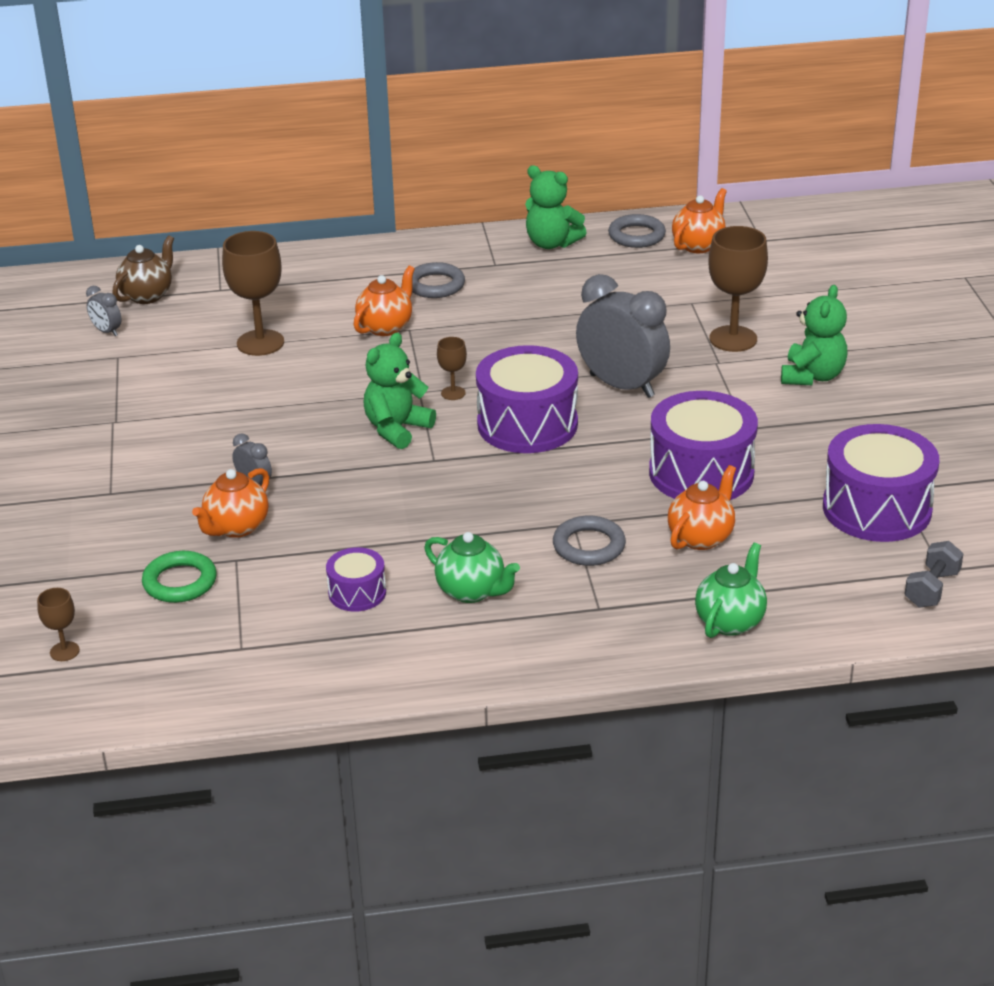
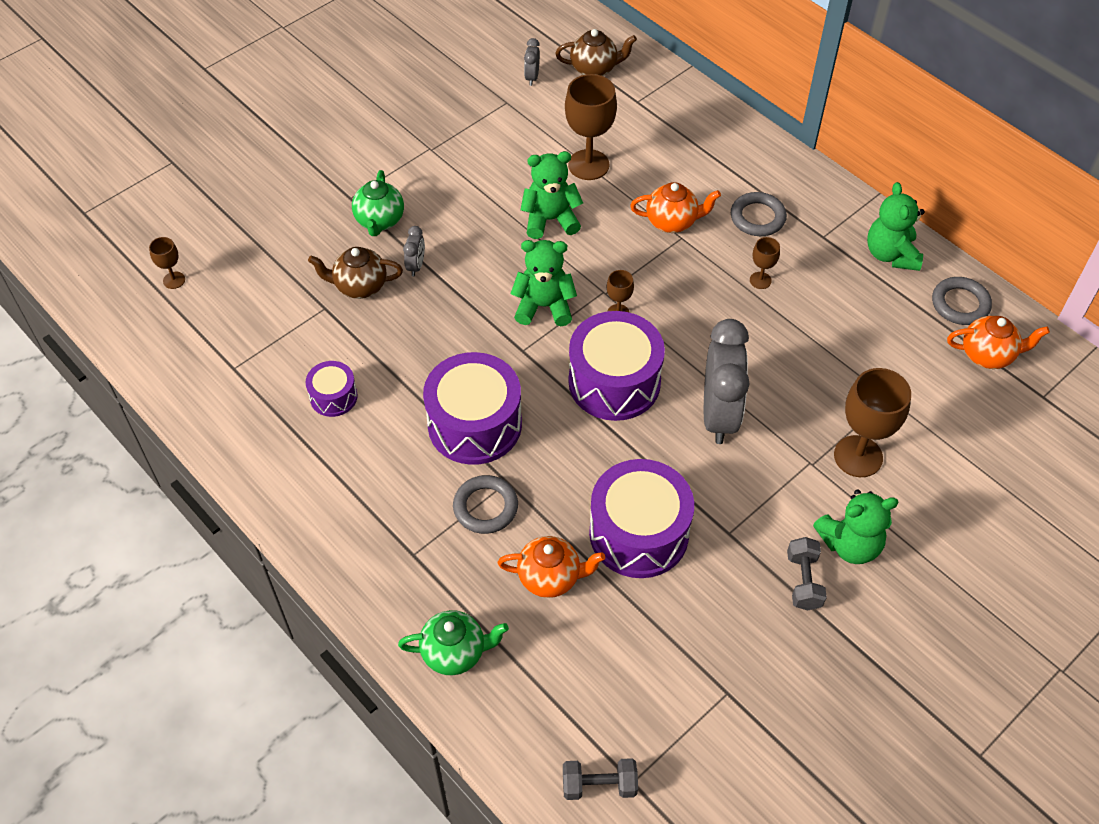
camera: 55 degrees right, 20 degrees up
green ring [142,551,217,603] -> none
orange teapot [192,468,269,538] -> brown teapot [308,247,403,299]
green teapot [424,532,520,603] -> green teapot moved to [352,170,404,236]
purple drum [823,424,939,542] -> purple drum moved to [423,352,522,465]
none -> green teddy bear [521,151,583,239]
none -> brown goblet [750,237,780,289]
none -> grey dumbbell [787,537,827,610]

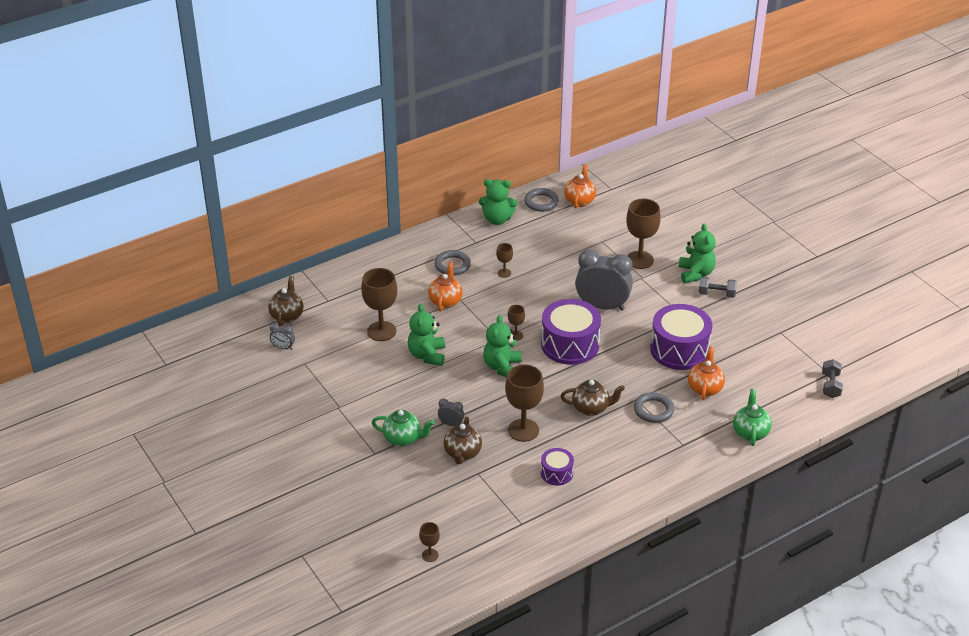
camera: 80 degrees left, 15 degrees down
purple drum [423,352,522,465] -> brown teapot [561,380,625,416]
none -> brown goblet [505,364,544,442]

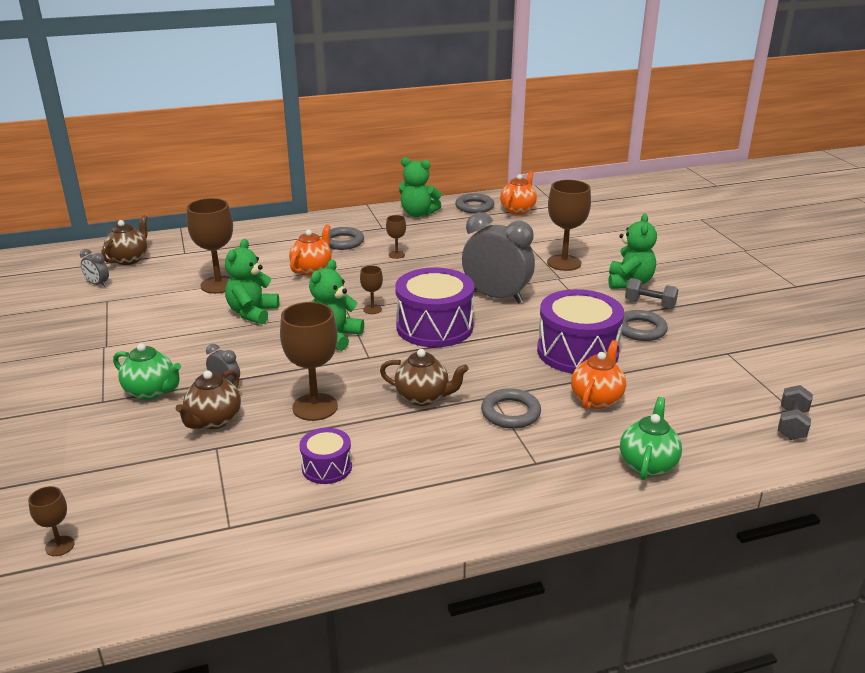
camera: 15 degrees right, 10 degrees down
none -> grey ring [622,310,668,341]

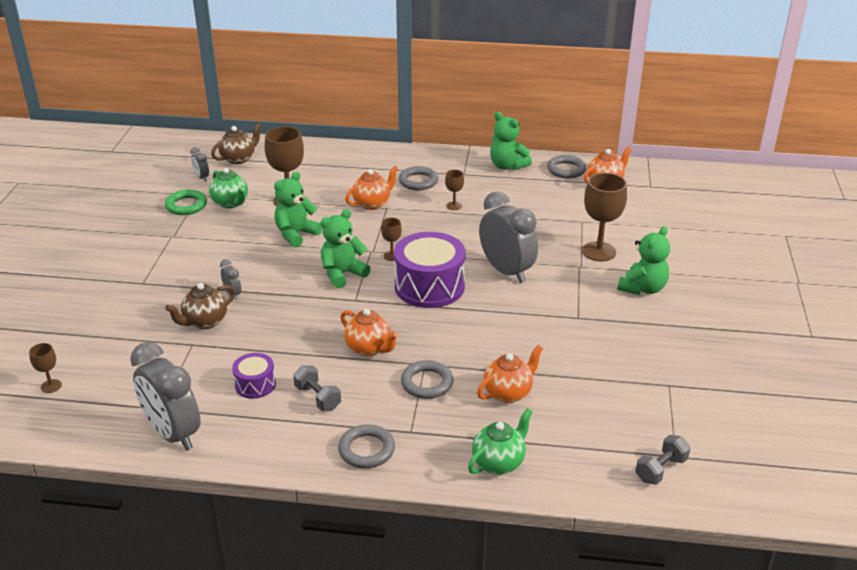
camera: 25 degrees right, 5 degrees up
green teapot [113,343,181,400] -> green teapot moved to [209,168,248,209]
brown goblet [280,302,338,421] -> none
brown teapot [380,349,469,406] -> orange teapot [340,309,399,356]
purple drum [537,289,624,374] -> none
grey ring [622,310,668,341] -> grey ring moved to [338,424,395,468]
grey dumbbell [625,278,678,309] -> grey dumbbell moved to [293,365,341,411]
none -> grey clock [130,342,201,451]
none -> green ring [165,190,207,215]

